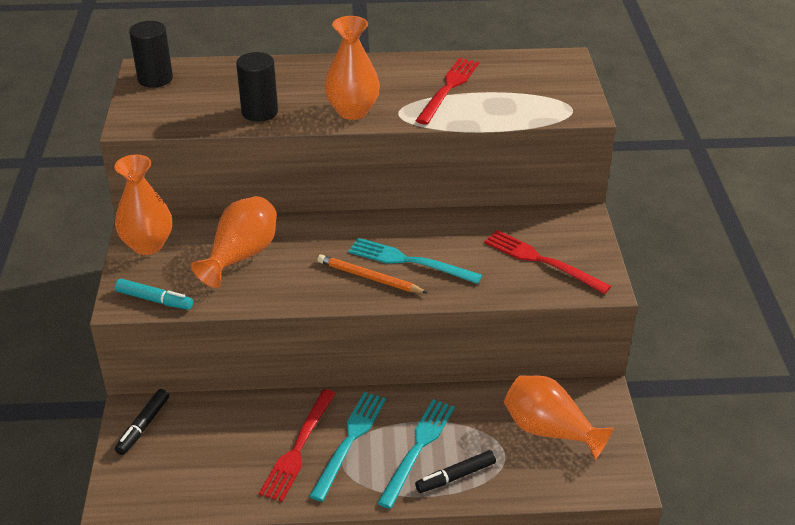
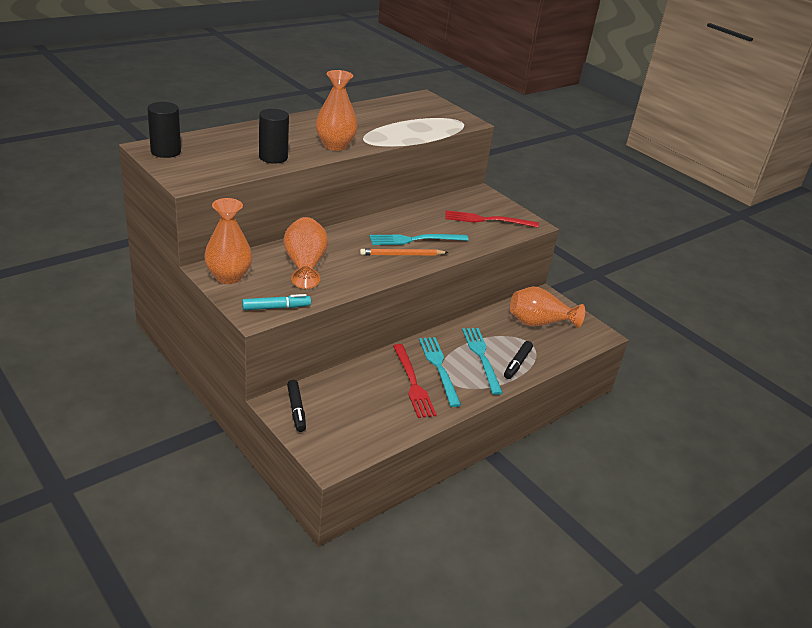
camera: 40 degrees left, 5 degrees down
red fork [415,58,479,125] -> none

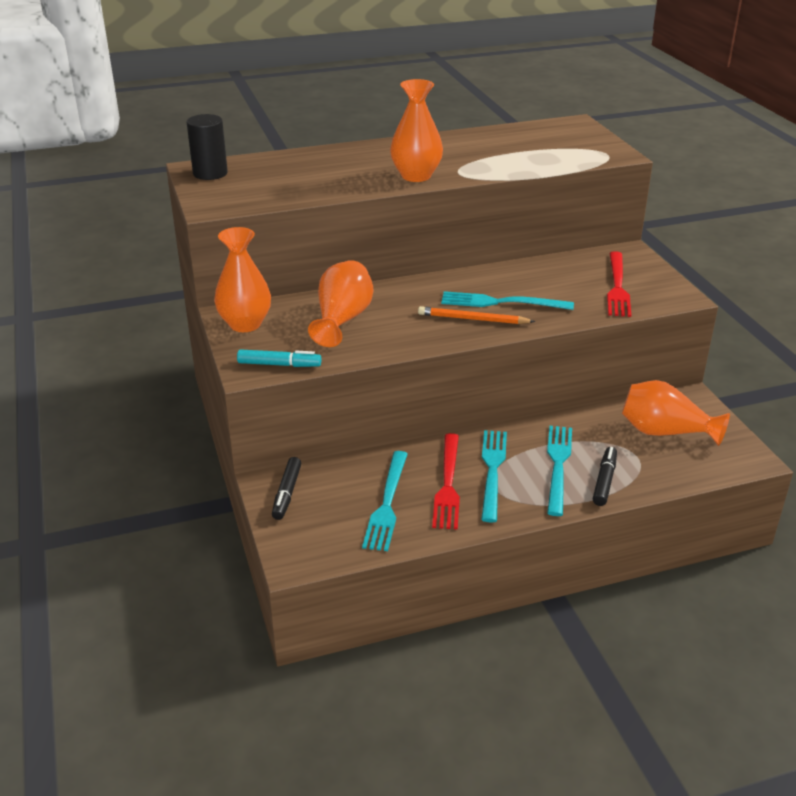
camera: 25 degrees right, 0 degrees up
black cylinder [259,109,289,164] -> none
red fork [445,210,539,228] -> red fork turned 105 degrees counterclockwise [607,251,631,317]
black marker [504,341,533,379] -> black marker turned 150 degrees clockwise [593,447,617,506]
none -> turquoise fork [362,451,408,551]

